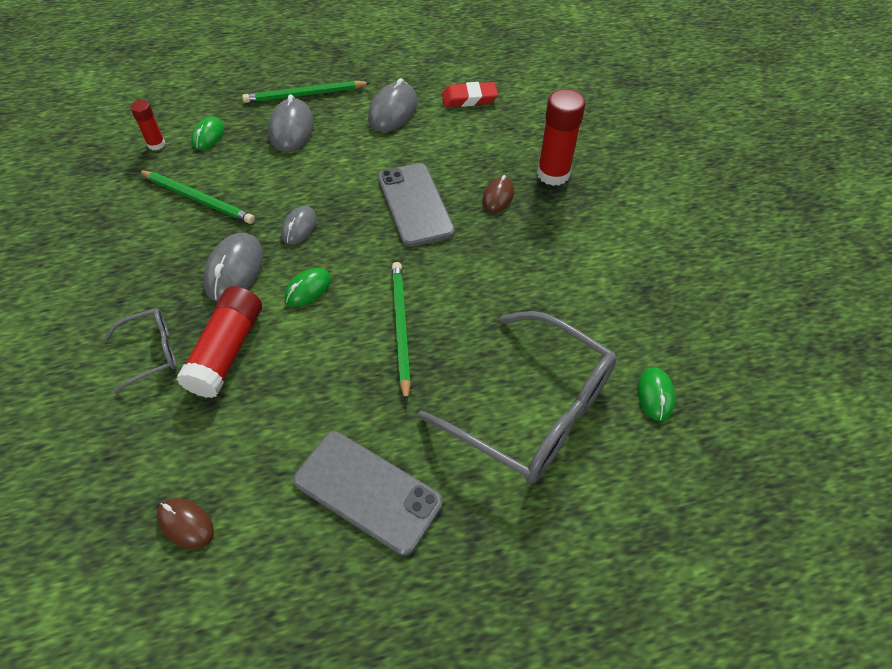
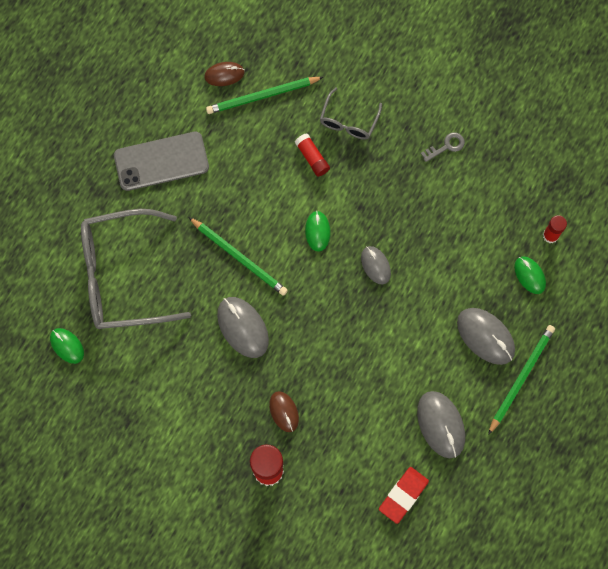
camera: 135 degrees right, 20 degrees up
green pencil [138,170,255,224] -> green pencil moved to [206,77,323,114]
red glue stick [176,286,262,398] -> red glue stick [295,133,330,177], size x0.55
grey mouse [203,233,263,302] -> grey mouse moved to [217,297,269,358]
grey phone [378,163,455,247] -> none
none -> grey key [421,132,465,162]

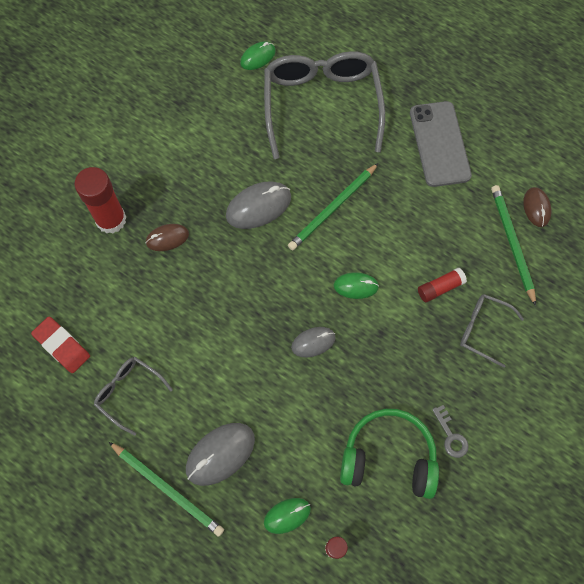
camera: 95 degrees right, 5 degrees down
grey mouse [417,391,465,458] -> grey glasses [94,357,173,436]
none -> green headphones [340,409,439,499]

